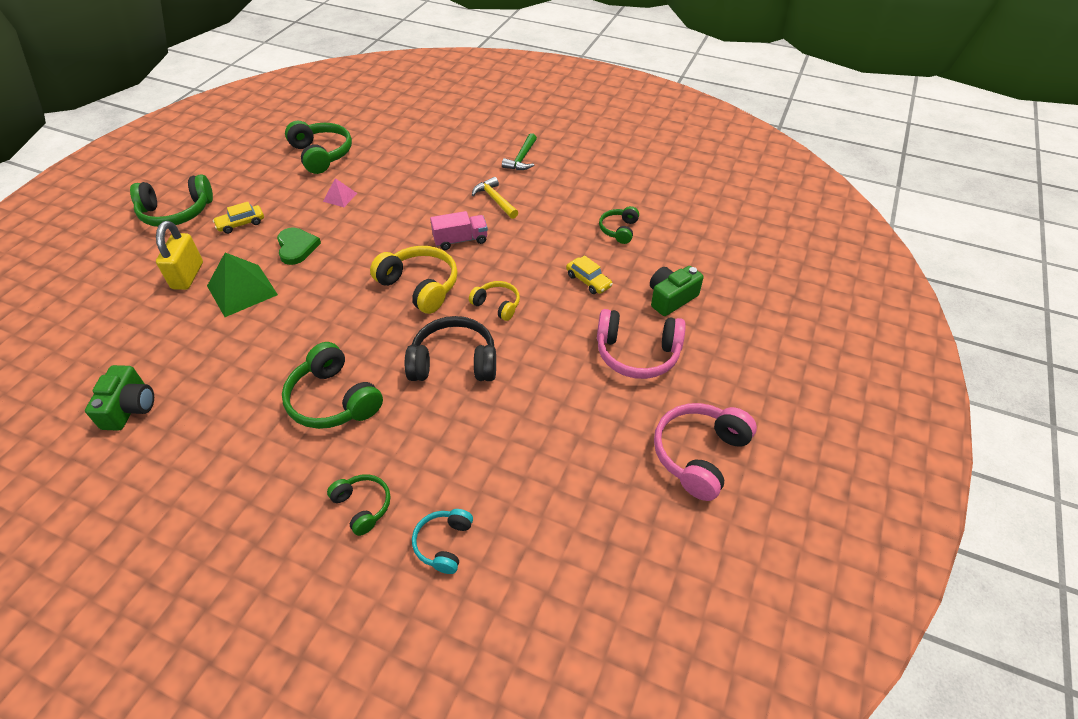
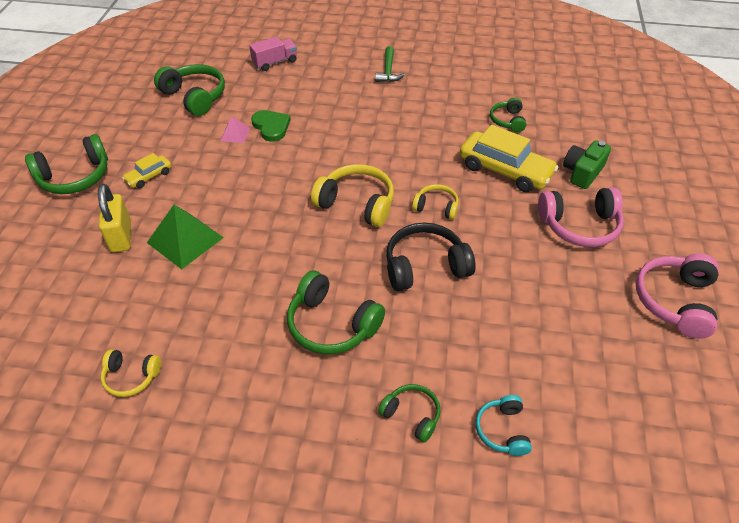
camera: 15 degrees left, 0 degrees up
green camera [85,365,154,431] -> yellow headphones [101,349,161,397]
green heart [277,227,321,265] -> green heart moved to [251,110,291,142]
pink truck [430,211,488,250] -> pink truck moved to [249,37,297,71]
yellow hammer [472,177,518,219] -> none
yellow car [566,255,613,294] -> yellow car [460,125,559,192], size x2.00

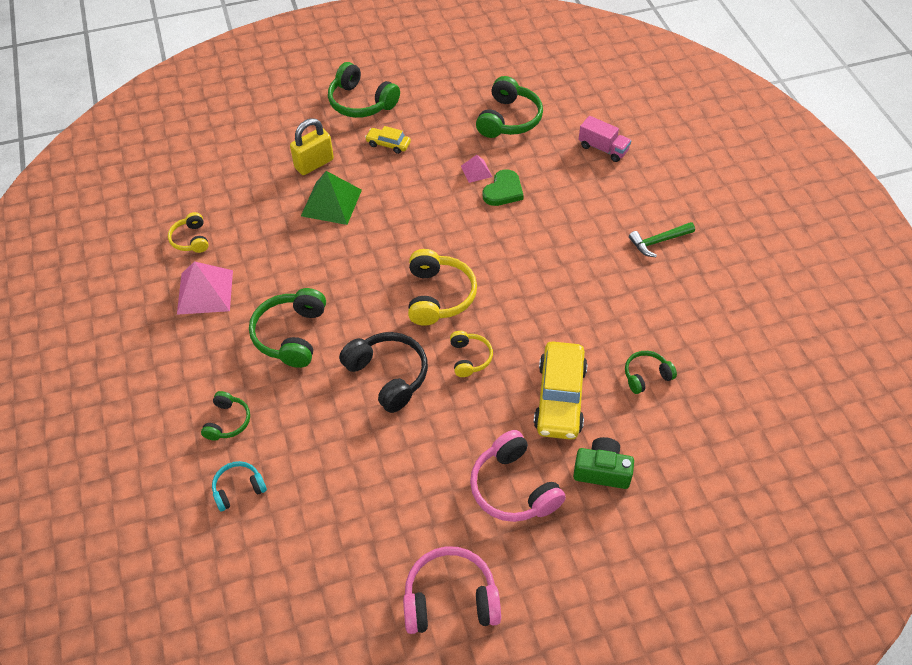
camera: 65 degrees right, 5 degrees up
none -> pink pyramid [177,261,233,315]

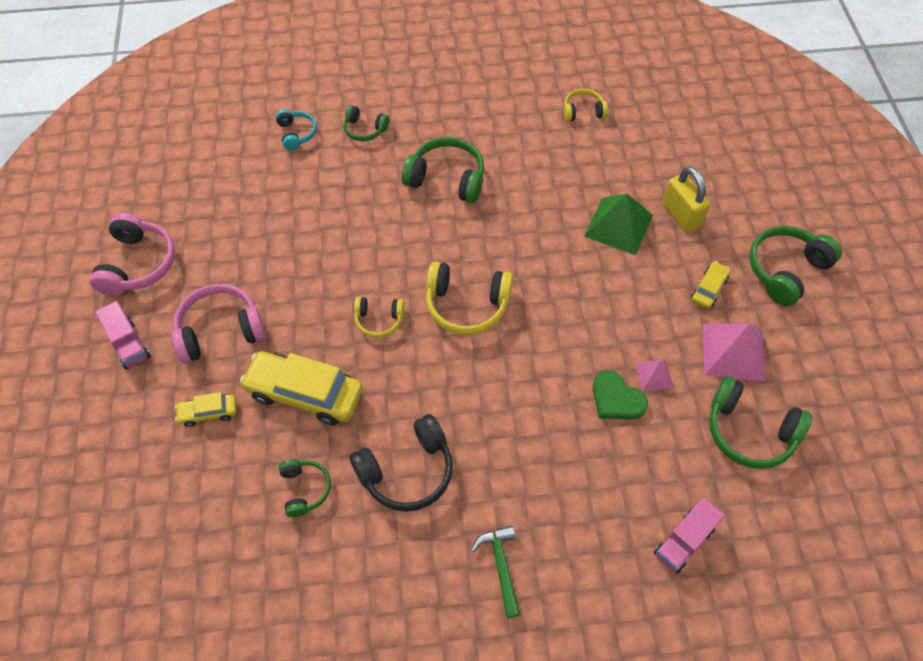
camera: 100 degrees right, 5 degrees up
pink pyramid [177,261,233,315] -> pink pyramid moved to [703,324,765,381]
black headphones [339,332,428,413] -> black headphones moved to [349,414,453,512]
green camera [573,437,634,489] -> yellow car [175,392,237,427]
none -> pink truck [95,301,151,369]

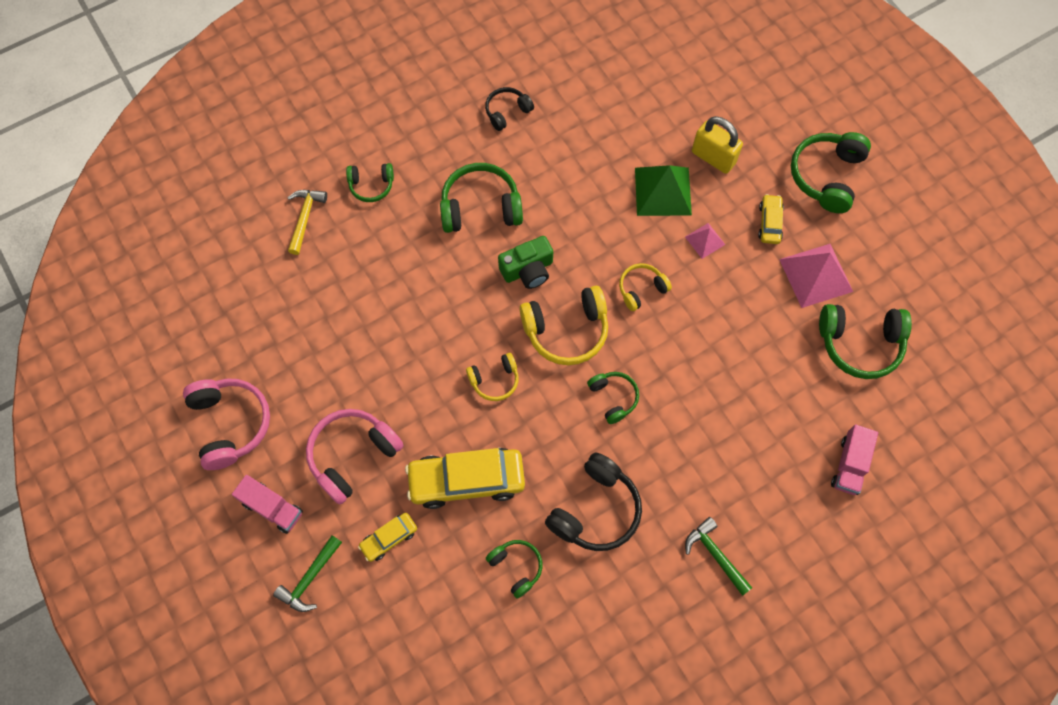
camera: 25 degrees left, 10 degrees up
turquoise headphones [275,109,317,150] -> yellow hammer [287,190,327,255]
yellow headphones [564,89,608,121] -> yellow headphones moved to [619,263,672,311]
green heart [593,370,648,420] -> none
pink pyramid [635,360,674,391] -> pink pyramid moved to [685,223,725,259]
none -> green hammer [273,535,342,612]
none -> black headphones [485,87,534,131]
none -> green camera [498,236,553,289]
none -> green headphones [587,372,639,424]

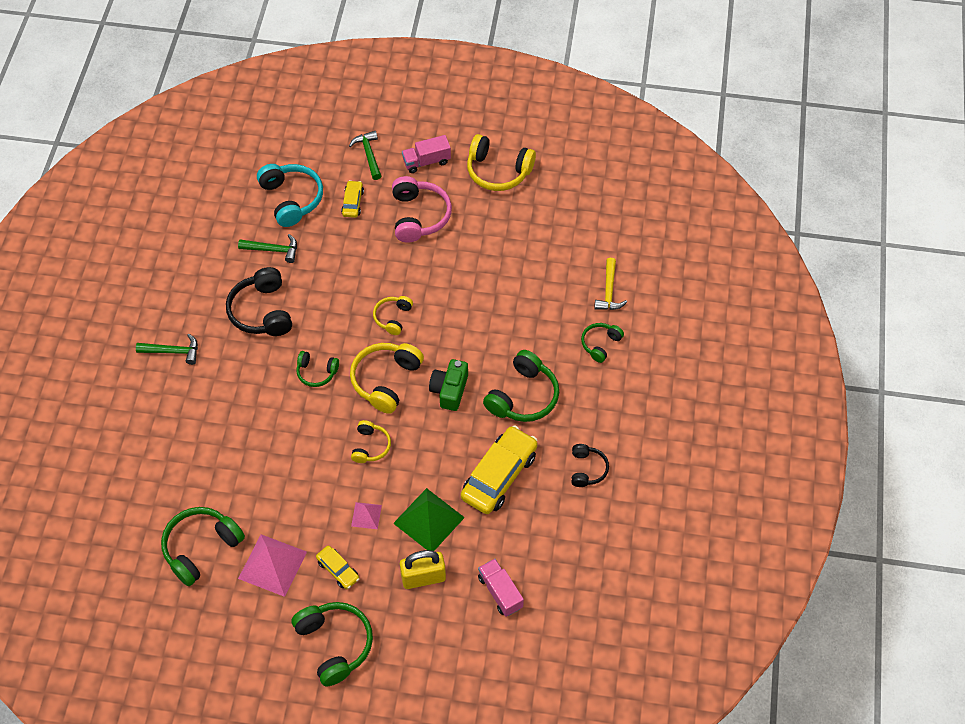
camera: 130 degrees right, 10 degrees down
pink headphones [183,378,270,470] -> yellow headphones [467,134,536,191]
yellow hammer [287,190,327,255] -> yellow hammer turned 45 degrees clockwise [594,258,627,310]
yellow car [405,448,525,509] -> yellow car moved to [461,425,538,514]
green headphones [486,540,543,599] -> green hammer [238,234,297,263]
pink truck [831,424,878,495] -> pink truck moved to [478,559,524,617]
none -> turquoise headphones [257,164,323,227]

